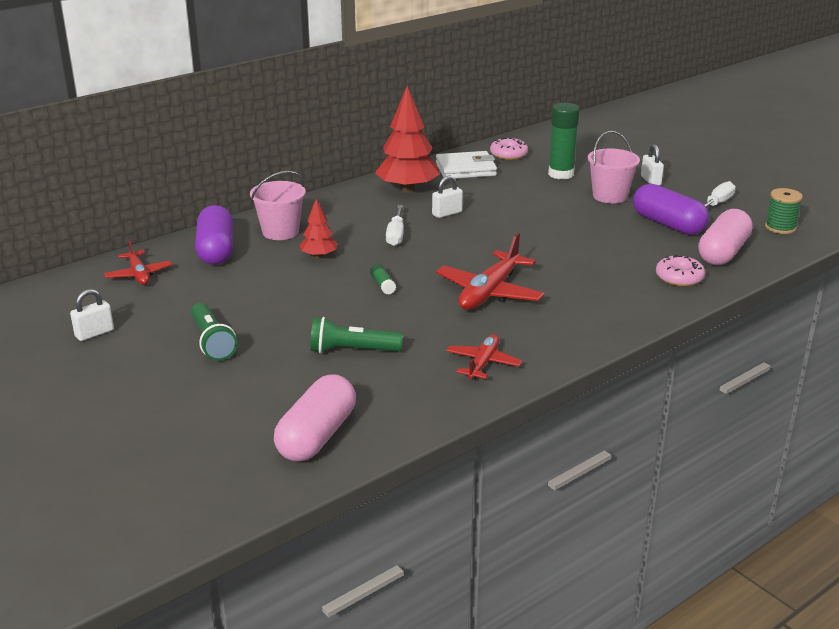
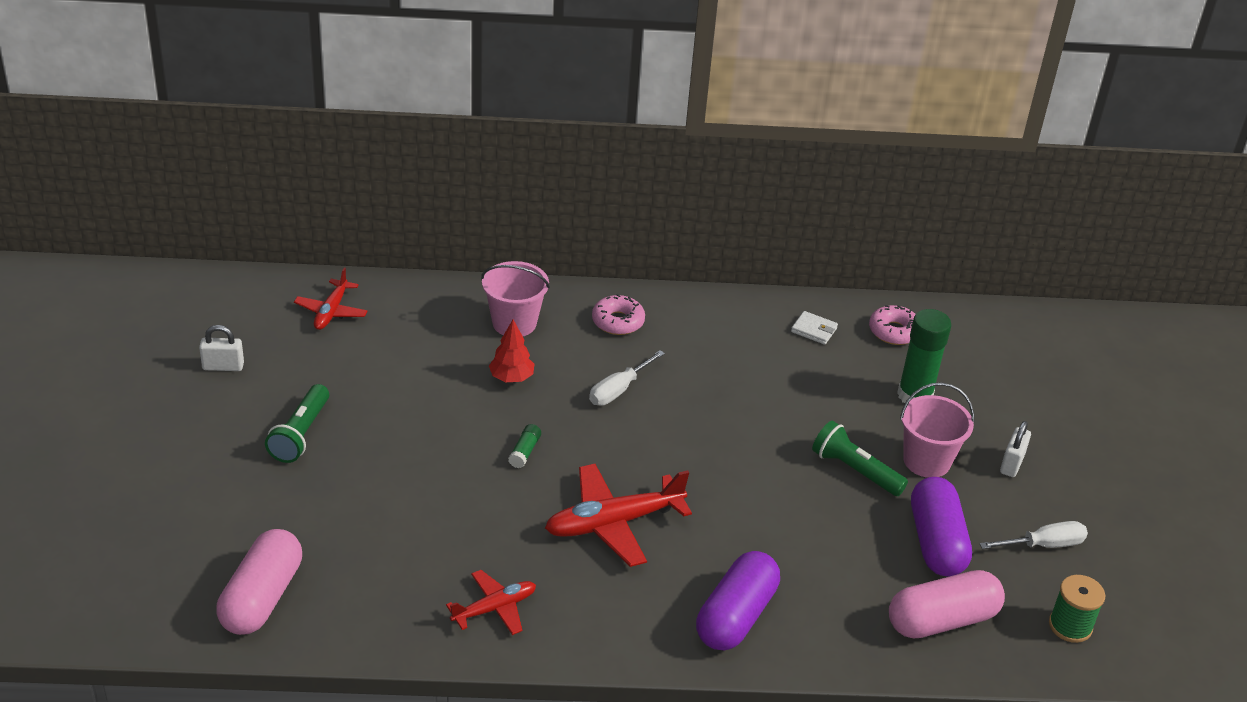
camera: 35 degrees right, 10 degrees up
purple capsule [195,205,233,265] -> purple capsule moved to [696,551,780,650]
pink capsule [274,374,356,462] -> pink capsule turned 45 degrees counterclockwise [216,529,302,635]
green flashlight [310,317,403,353] -> green flashlight moved to [812,421,908,496]
red tree [375,86,440,193] -> none
white padlock [432,176,463,218] -> none
white wallet [436,151,497,179] -> white wallet [791,311,838,345], size x0.52
pink donut [656,255,705,286] -> pink donut moved to [592,294,645,335]

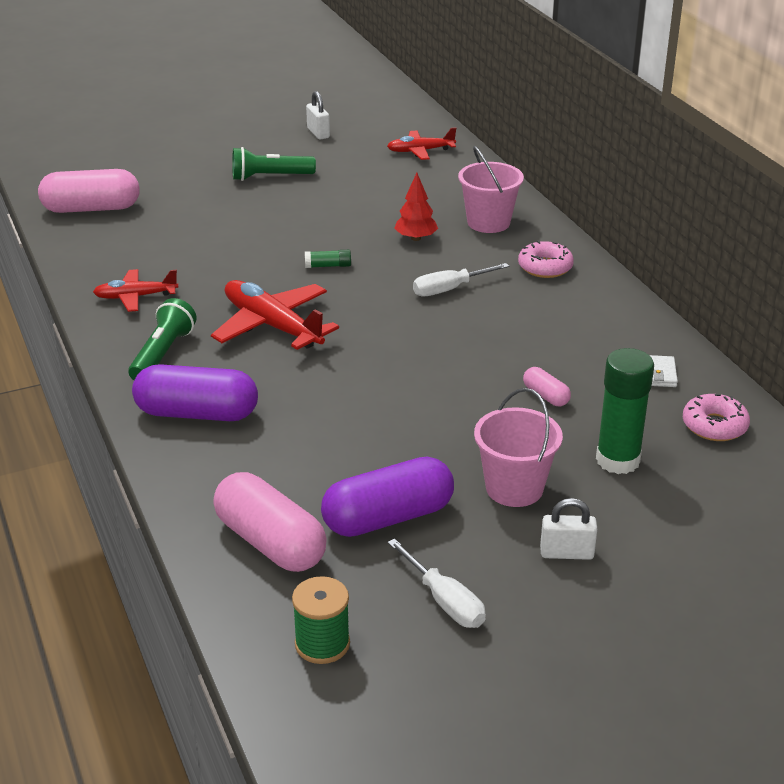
camera: 70 degrees right, 5 degrees down
red plane [446,570,536,635] -> red plane turned 135 degrees clockwise [93,269,178,312]
white screwdriver [589,350,665,406] -> white screwdriver turned 45 degrees counterclockwise [413,263,509,296]
green flashlight [812,421,908,496] -> green flashlight moved to [128,298,196,380]
none -> pink capsule [523,367,571,406]

